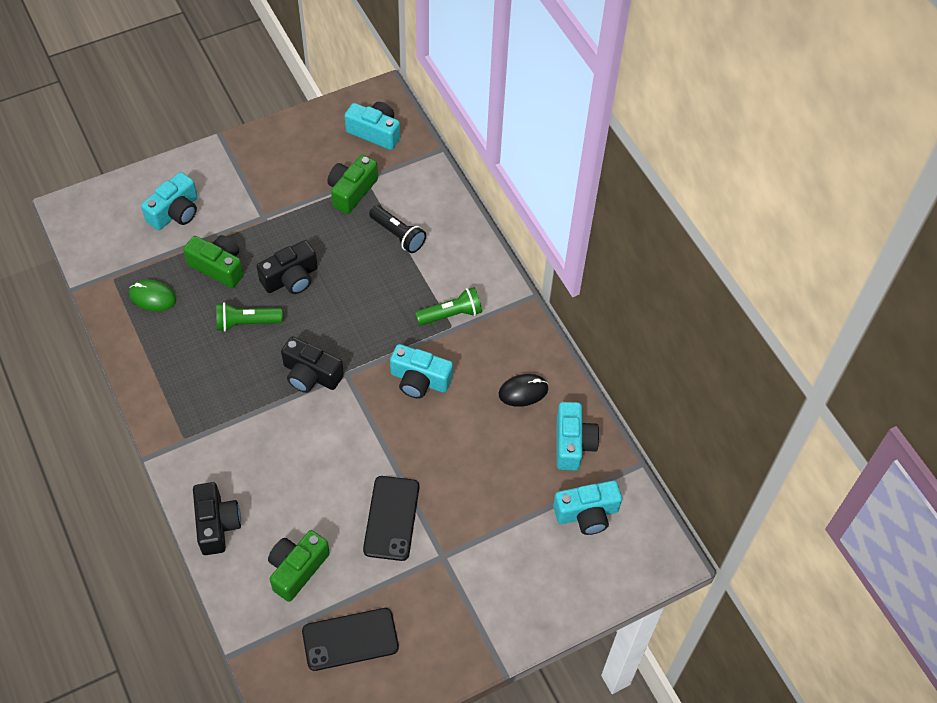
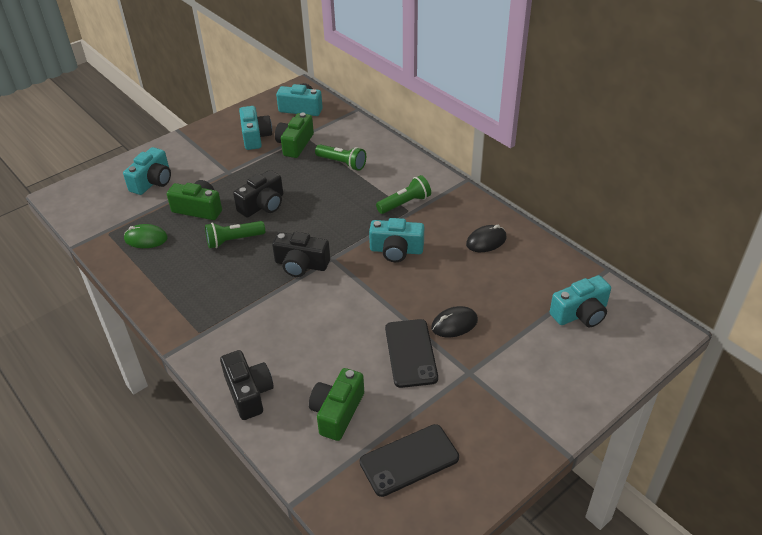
camera: 10 degrees left, 15 degrees down
black flashlight [369,205,426,253] -> green flashlight [315,144,366,171]
turquoise camera [557,402,600,471] -> turquoise camera moved to [239,106,272,150]
none -> black mouse [431,306,478,337]

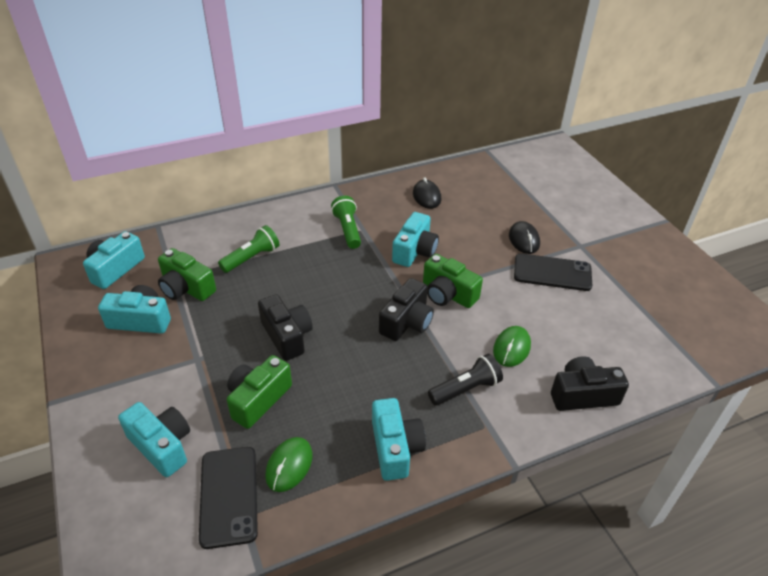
camera: 75 degrees left, 0 degrees up
green flashlight [205,221,265,249] -> none
green camera [309,368,364,441] -> green camera moved to [423,254,483,308]
black phone [360,424,459,497] -> black phone moved to [199,447,258,549]
turquoise camera [550,275,611,328] -> turquoise camera moved to [372,398,426,481]
none -> black flashlight [428,354,503,406]
none -> green mouse [493,326,531,367]

